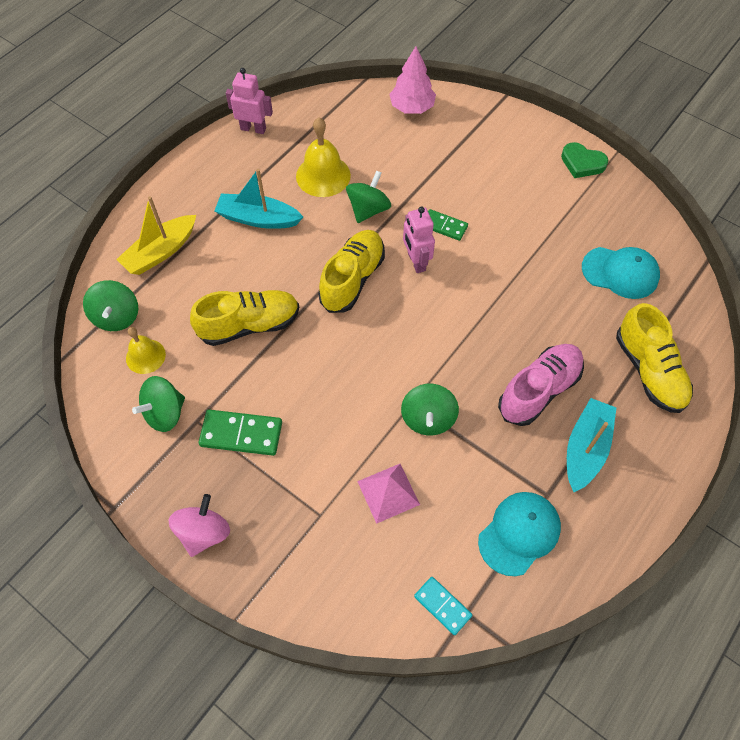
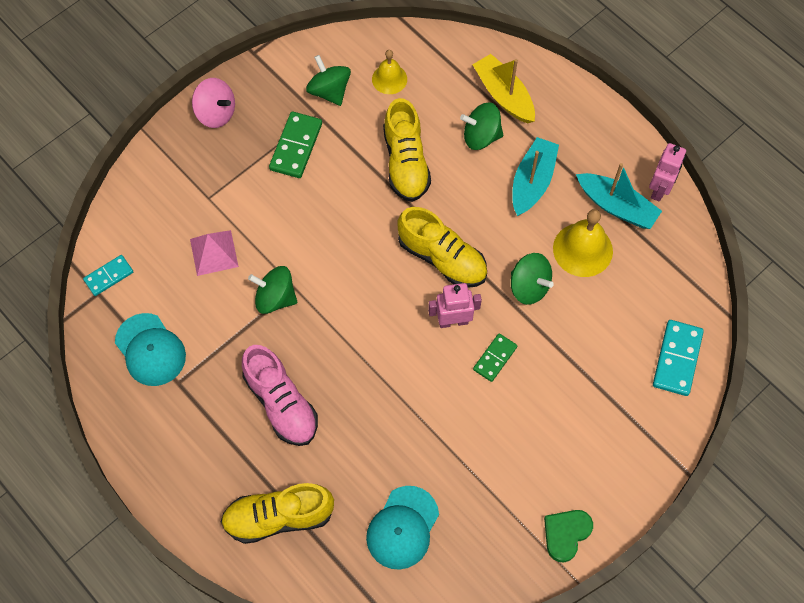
camera: 100 degrees right, 5 degrees up
green spinning top [83,280,138,331] -> green spinning top moved to [460,102,503,150]
pink tree [389,46,436,114] -> turquoise domino [653,320,704,396]
turquoise boat [567,398,616,492] -> turquoise boat moved to [576,163,662,229]

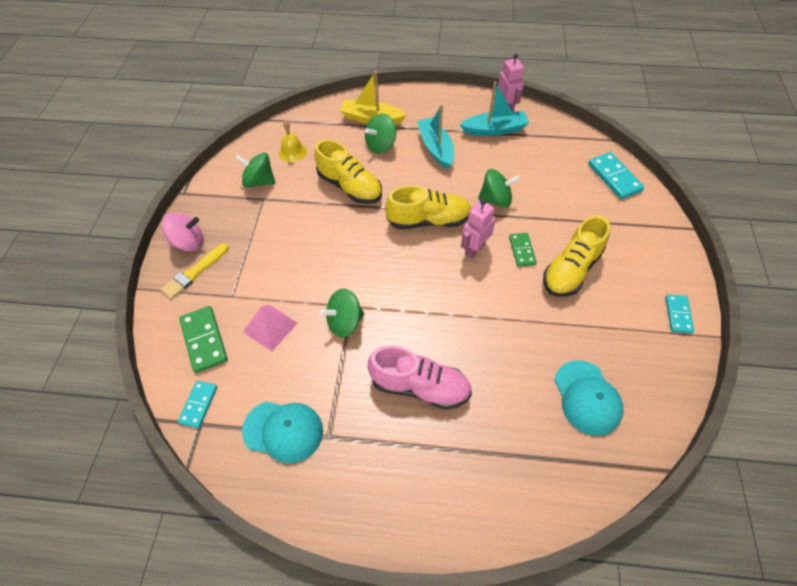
camera: 40 degrees left, 10 degrees down
yellow shoe [221,483,334,544] -> yellow shoe moved to [543,215,610,297]
green domino [269,111,322,178] -> green domino moved to [179,306,228,373]
green heart [544,510,593,563] -> turquoise domino [665,294,694,334]
yellow bell [553,209,613,277] -> none
none -> yellow brush [161,243,229,299]

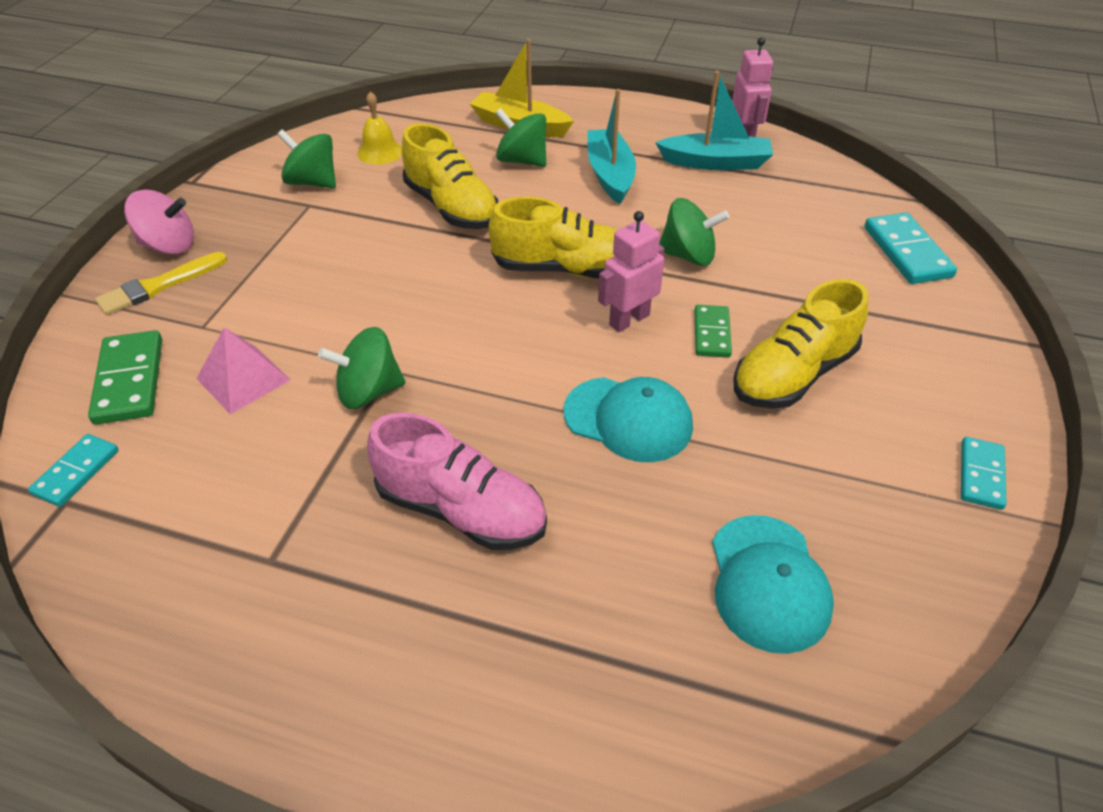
camera: 10 degrees right, 10 degrees down
turquoise cap [242,401,323,464] -> turquoise cap moved to [564,377,693,462]
green spinning top [365,114,396,154] -> green spinning top turned 60 degrees clockwise [495,108,546,167]

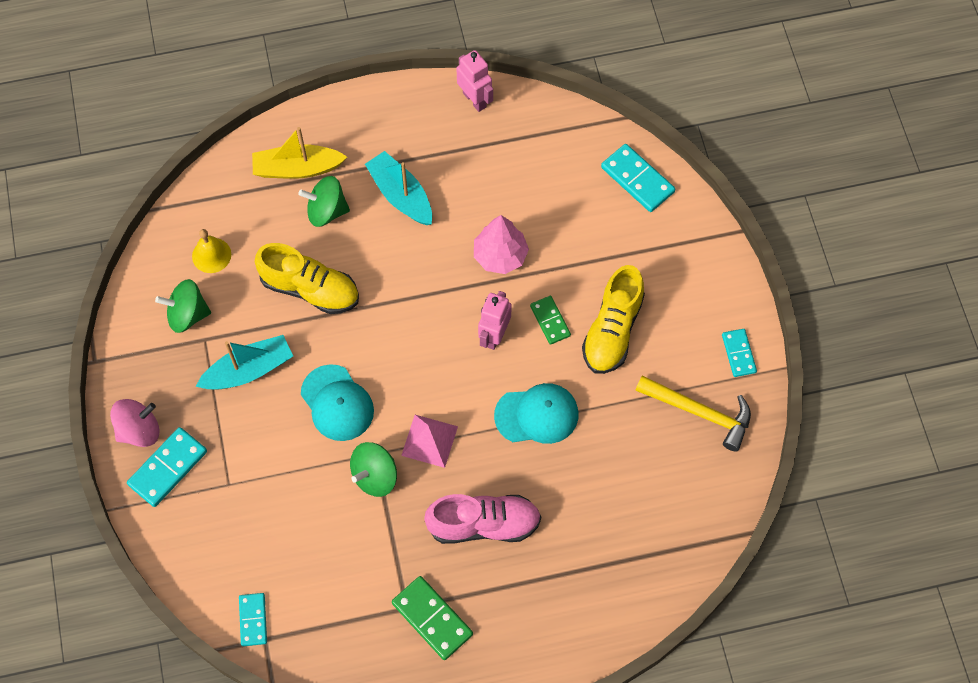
camera: 30 degrees left, 20 degrees up
green domino [88,330,162,425] -> green domino moved to [392,576,473,660]
yellow brush [95,252,227,315] -> turquoise domino [127,427,207,507]
pink pyramid [196,328,290,414] -> pink pyramid moved to [401,415,458,468]
yellow shoe [489,197,617,278] -> none
turquoise boat [656,71,773,170] -> turquoise boat moved to [196,335,293,390]
green spinning top [659,198,729,266] -> pink tree [474,215,529,274]
turquoise cap [712,515,834,654] -> turquoise cap moved to [301,364,374,441]
none -> yellow hammer [635,376,751,452]

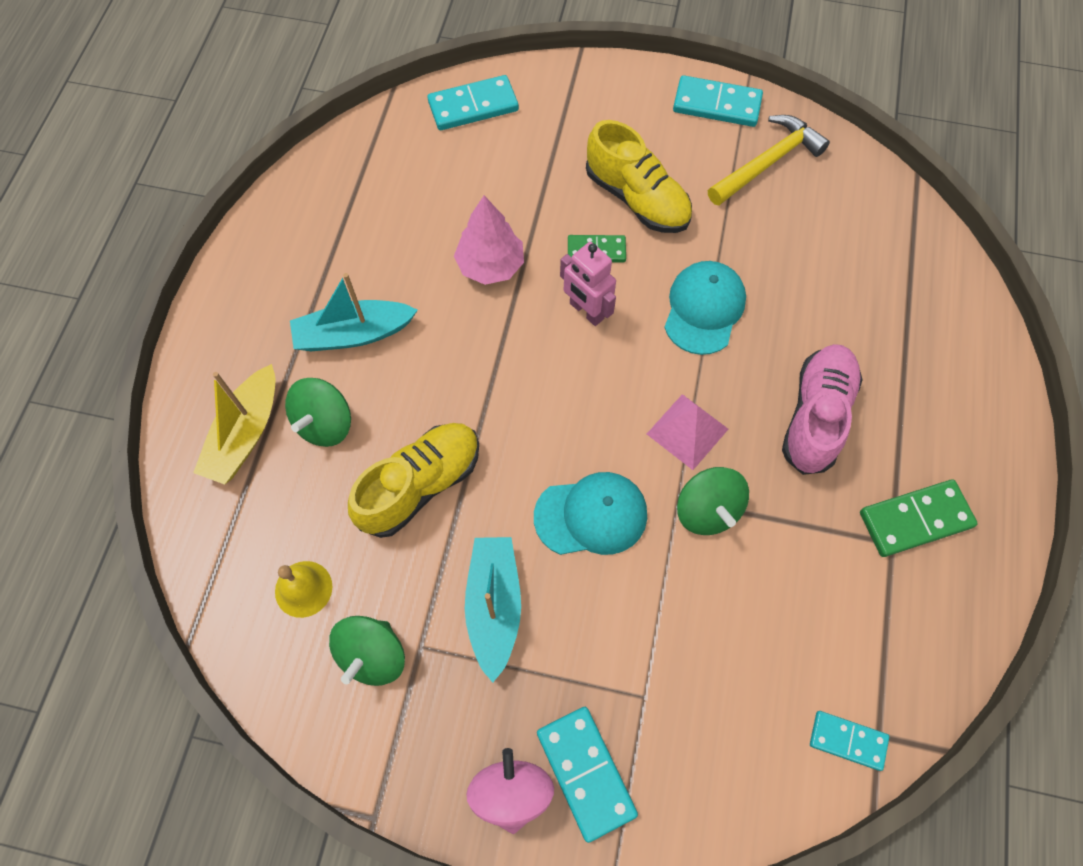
camera: 65 degrees left, 0 degrees up
pink robot [456,50,493,112] -> none
turquoise domino [722,329,757,377] -> turquoise domino [673,75,763,127], size x1.56

